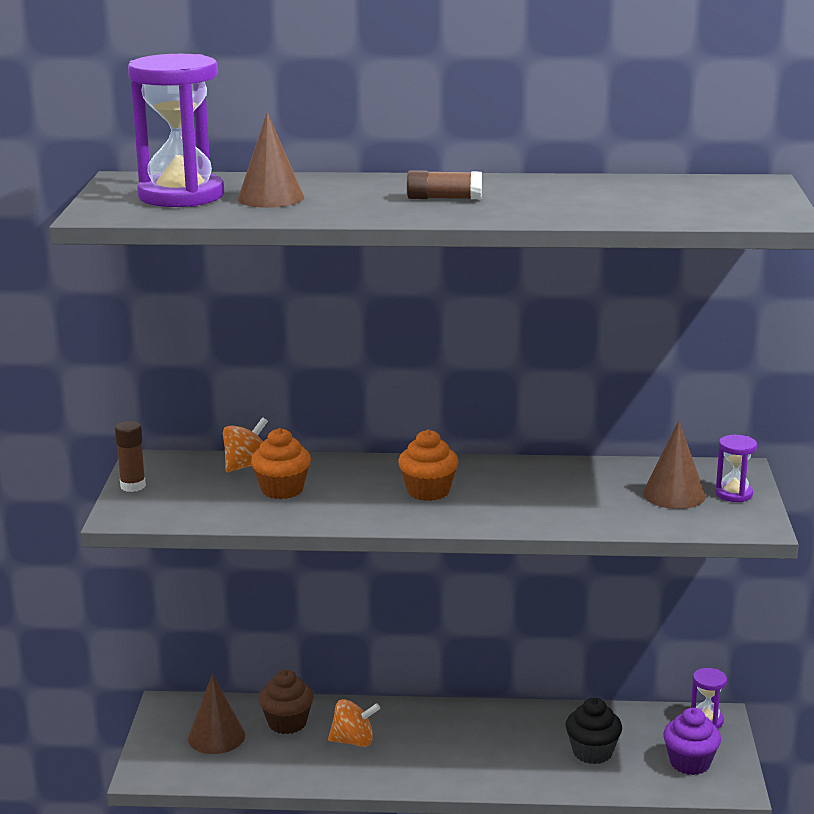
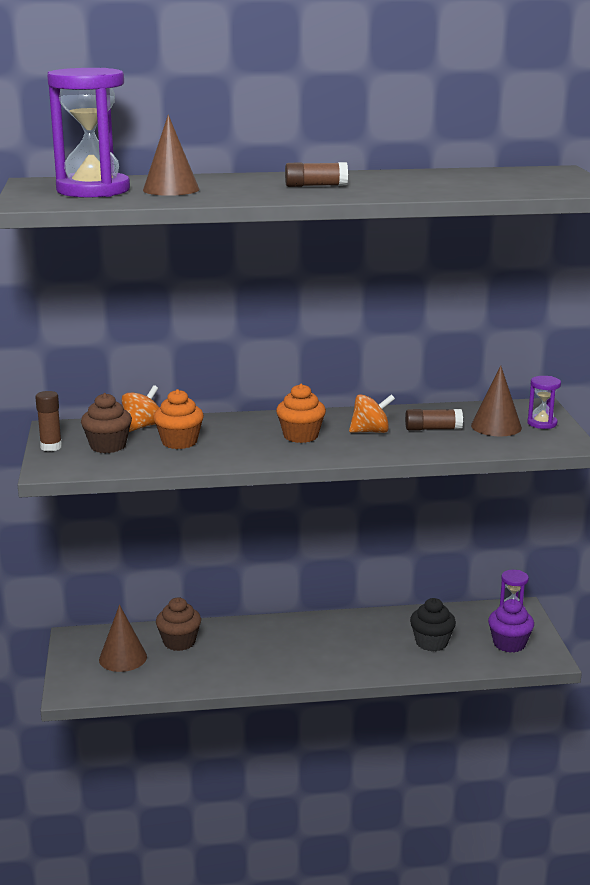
camera: 10 degrees left, 0 degrees up
orange spinning top [328,699,380,747] -> orange spinning top moved to [349,394,395,433]
none -> brown cupcake [81,393,132,453]
none -> brown glue stick [405,409,463,431]

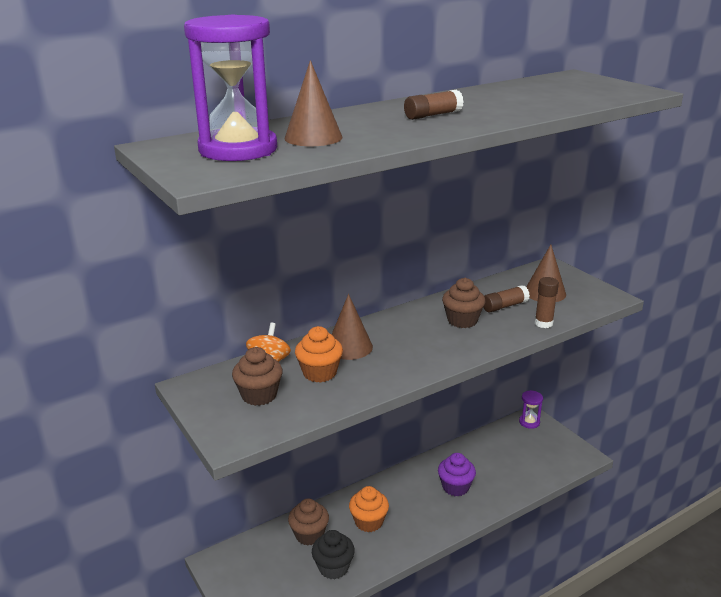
camera: 25 degrees left, 5 degrees up
brown glue stick [35,391,62,451] -> brown glue stick moved to [535,277,559,328]
brown cone [99,605,147,672] -> brown cone moved to [331,294,373,360]
orange cupcake [276,384,326,443] -> orange cupcake moved to [349,486,389,532]
orange spinning top [349,394,395,433] -> brown cupcake [442,278,486,328]
black cupcake [410,598,456,651] -> black cupcake moved to [312,530,355,579]
purple cupcake [488,599,534,653] -> purple cupcake moved to [438,453,476,496]
purple hourglass [527,376,561,429] -> none

